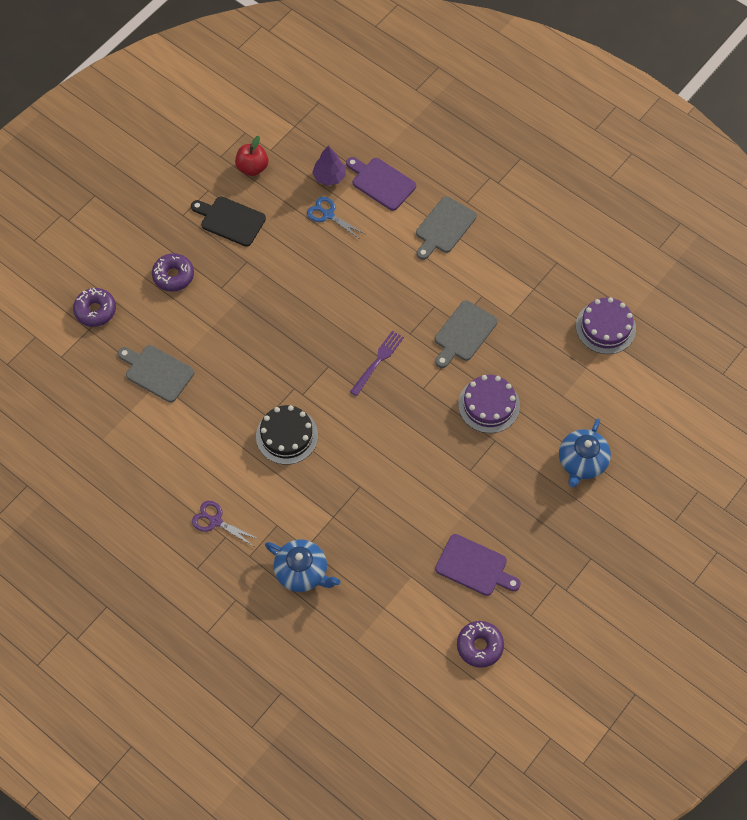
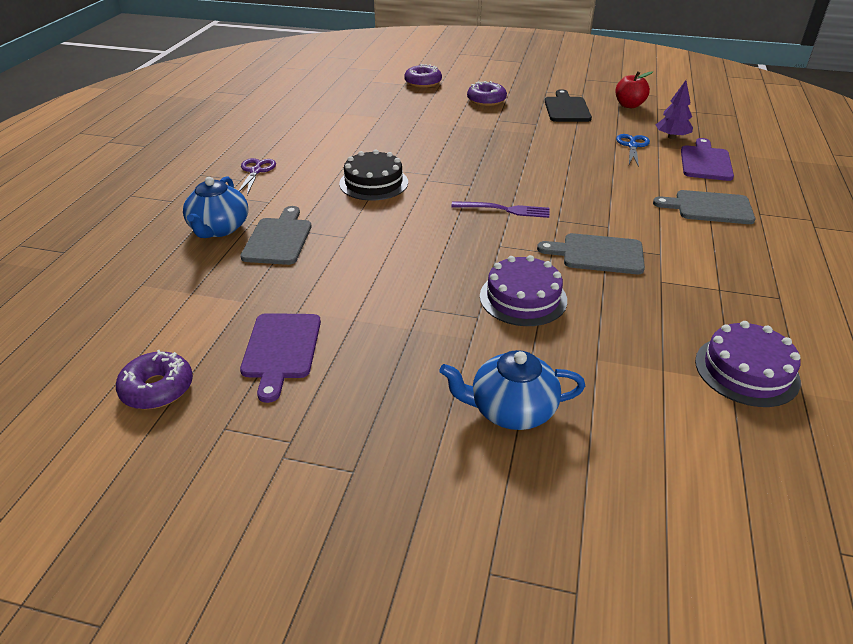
camera: 65 degrees right, 25 degrees down
grey cutting board [118,345,194,402] -> grey cutting board moved to [240,206,312,265]

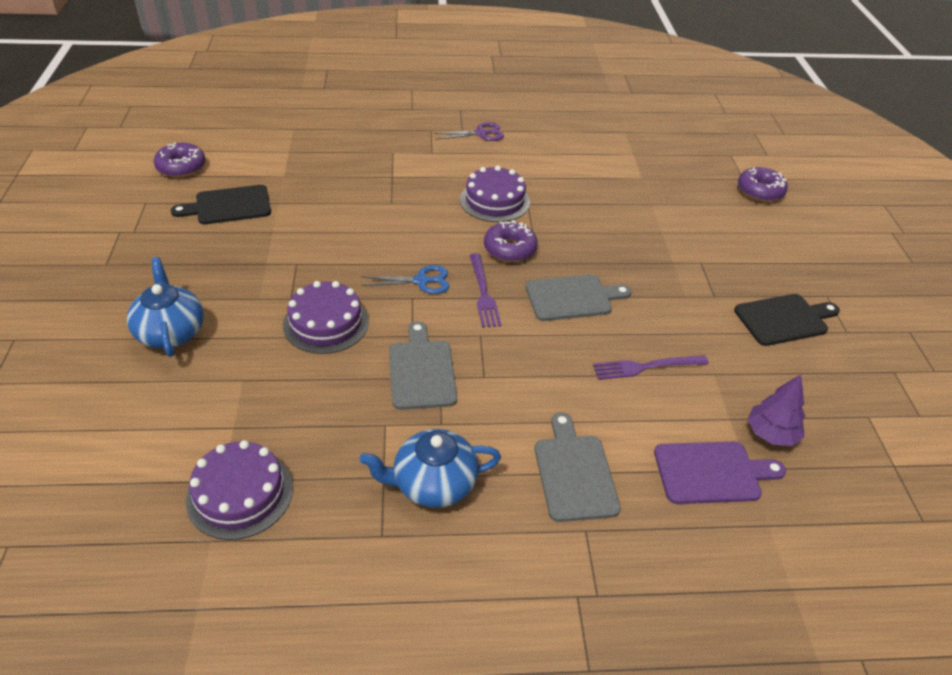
camera: 70 degrees right, 5 degrees up
blue teapot [183,177,248,238] -> blue teapot moved to [360,429,501,508]
grey cutting board [240,206,312,265] -> grey cutting board moved to [526,274,632,321]
purple cutting board [240,313,321,403] -> black cutting board [171,185,271,224]
black cake [339,149,408,201] -> purple cake [460,166,530,222]
purple donut [467,81,507,106] -> purple donut moved to [484,220,538,262]
red apple [616,71,653,108] -> none
blue scissors [616,134,650,167] -> blue scissors moved to [361,265,449,294]
none -> purple fork [593,355,709,380]

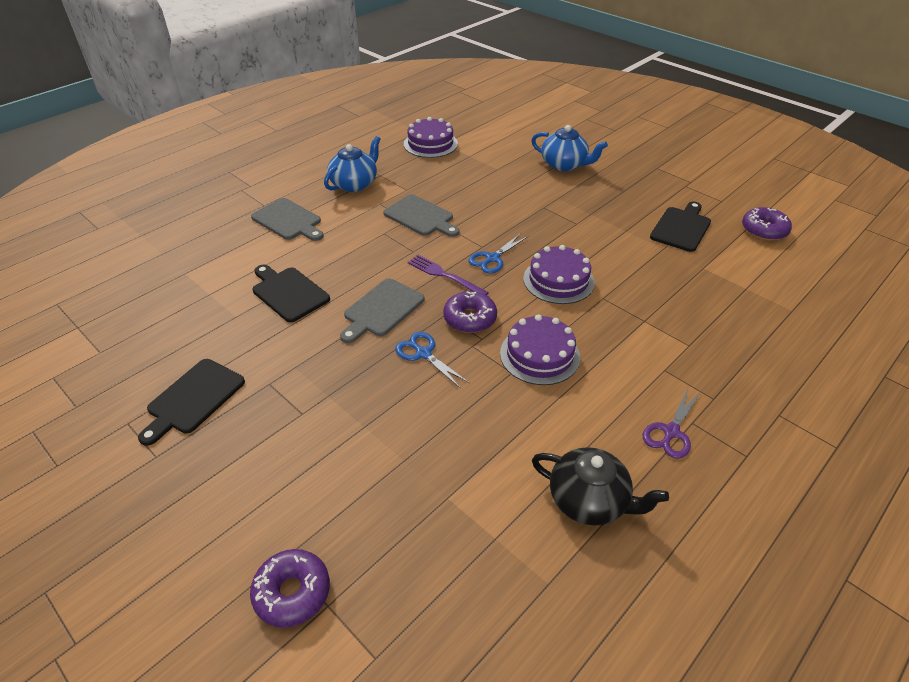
camera: 140 degrees right, 0 degrees up
purple cake [283,281,369,354] -> purple cake moved to [523,245,595,304]
purple fork [593,355,709,380] -> black cutting board [252,265,330,322]
purple cutting board [654,442,786,504] -> none
purple tree [747,375,805,446] -> none
none -> blue scissors [395,332,469,389]
none -> black teapot [532,447,669,526]

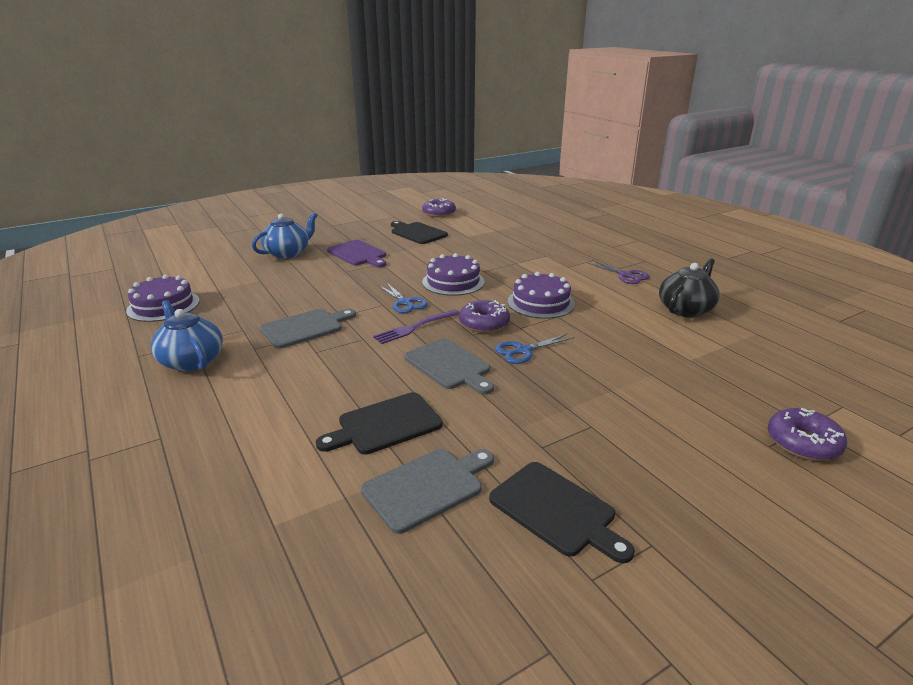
camera: 75 degrees left, 15 degrees down
grey cutting board [251,198,324,241] -> grey cutting board moved to [361,449,494,534]
none -> purple cutting board [327,240,386,267]

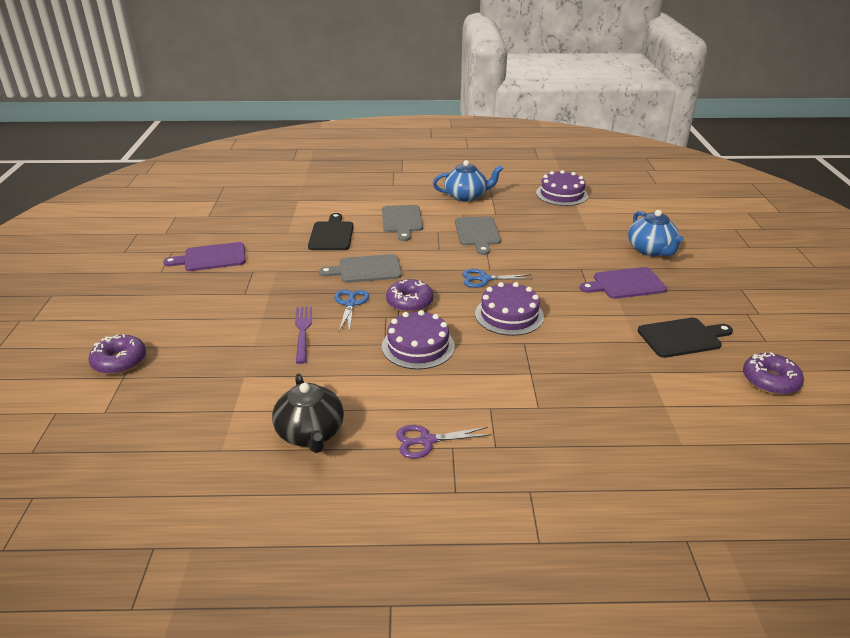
camera: 120 degrees right, 5 degrees up
grey cutting board [361,449,494,534] -> grey cutting board moved to [382,205,423,241]
purple fork [373,310,460,344] -> purple fork moved to [295,306,312,364]
black cutting board [489,462,635,563] -> purple cutting board [163,242,246,271]

